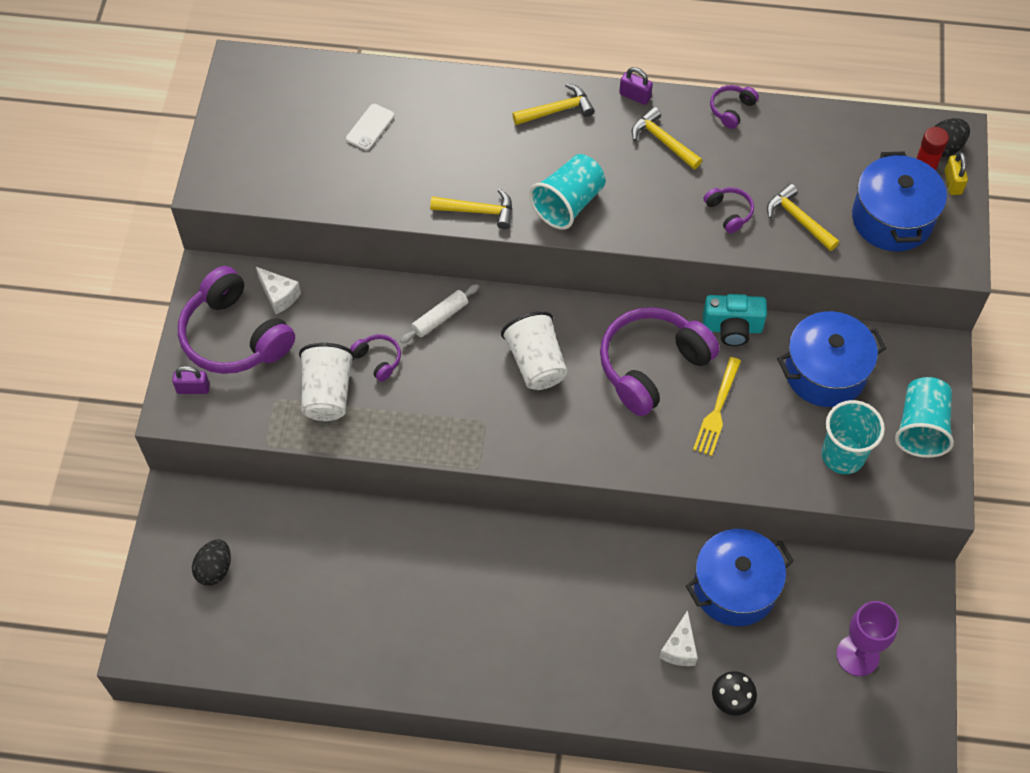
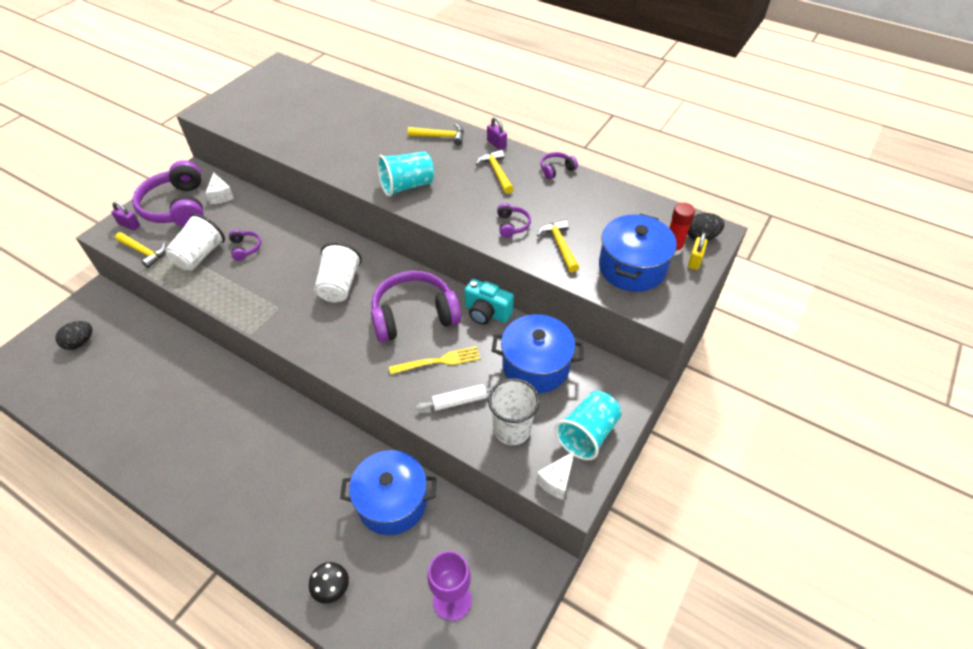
camera: 25 degrees right, 10 degrees down
white phone [346,104,394,150] -> none
white rolling pin [400,284,479,343] -> white rolling pin moved to [416,384,494,411]
yellow hammer [430,189,512,229] -> yellow hammer moved to [115,232,166,268]
white cheese [659,610,698,666] -> white cheese moved to [536,451,575,500]
yellow fork [693,357,741,456] -> yellow fork turned 150 degrees counterclockwise [389,346,481,375]
turquoise cup [822,400,885,474] -> white cup [488,378,540,445]

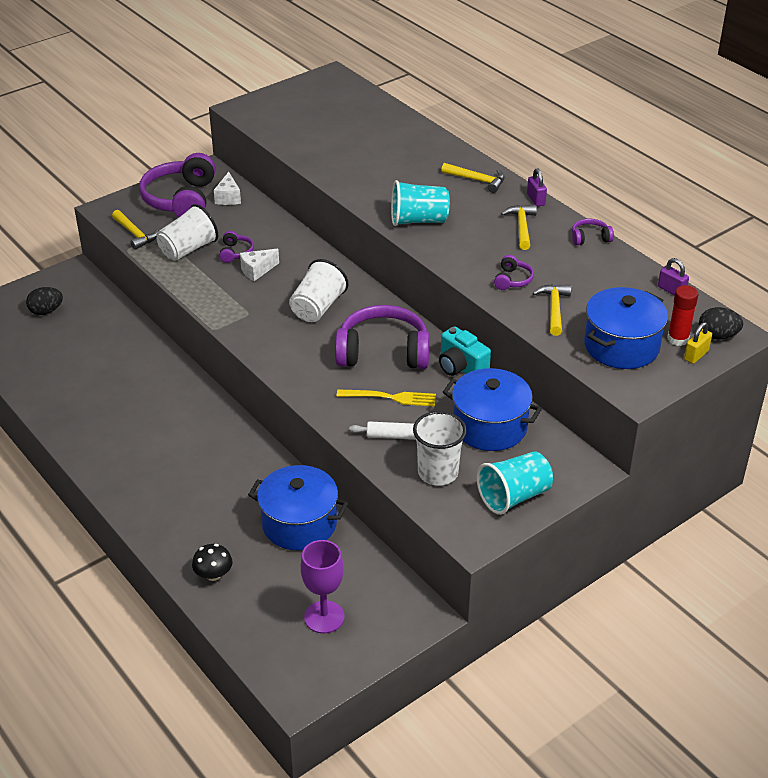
camera: 20 degrees right, 10 degrees down
purple padlock [111,202,140,230] -> purple padlock moved to [658,258,689,295]
white cheese [536,451,575,500] -> white cheese moved to [240,249,279,281]

